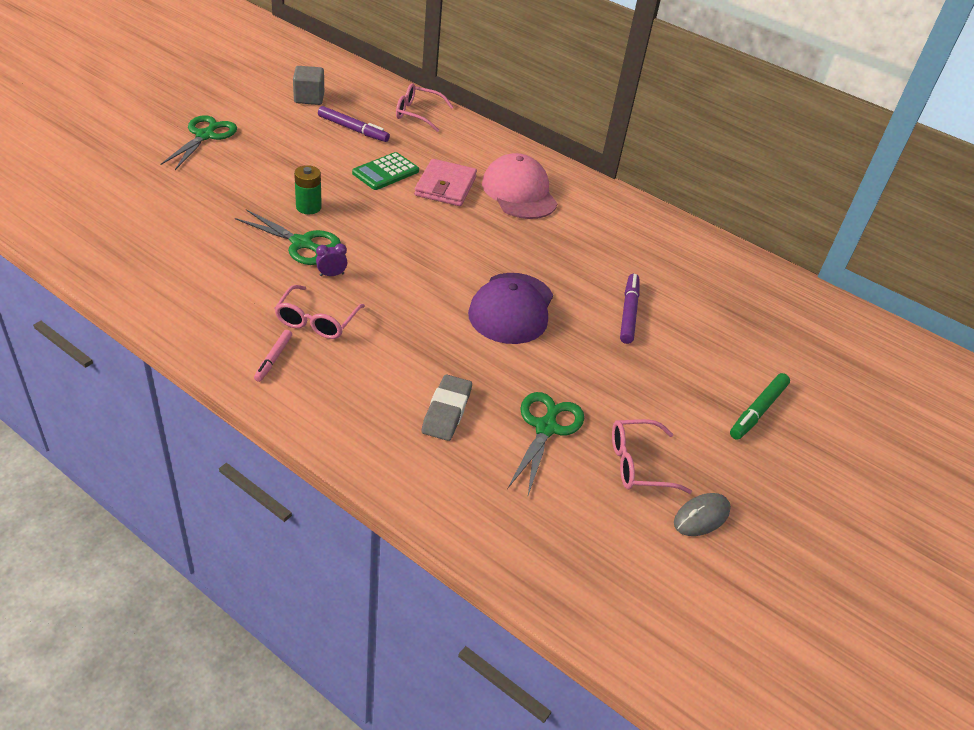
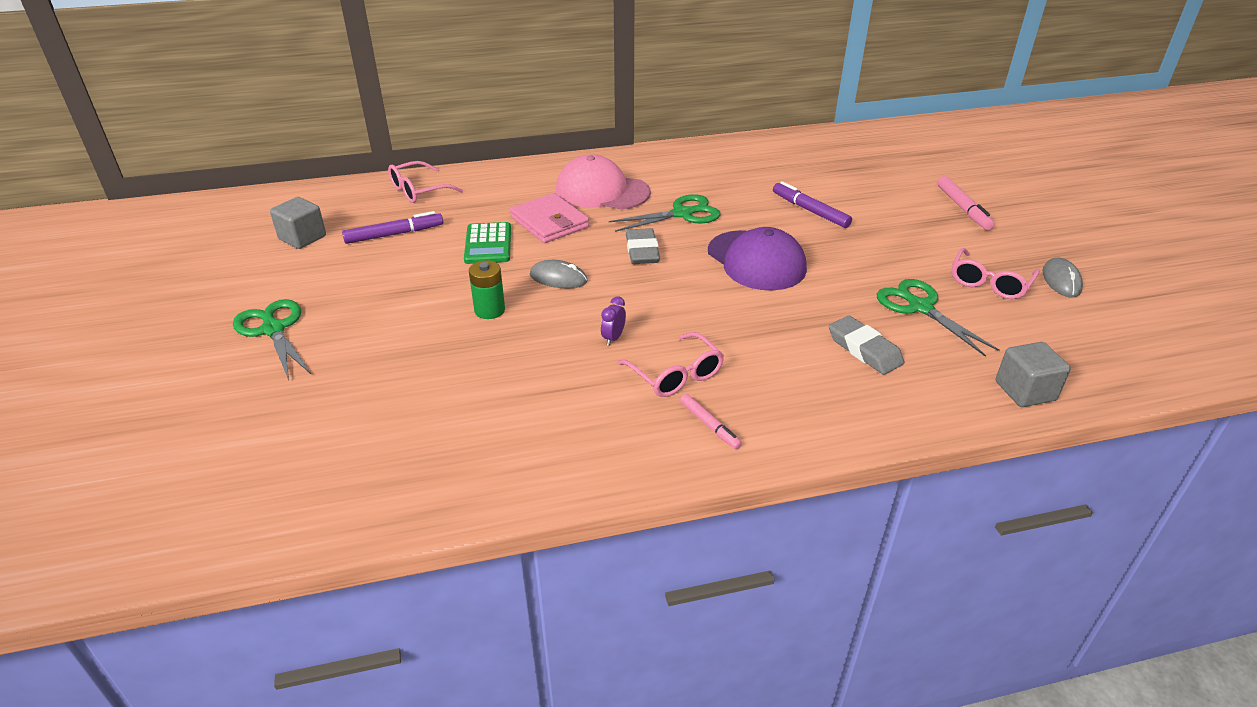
camera: 45 degrees left, 5 degrees down
green scissors [235,209,341,265] -> green scissors moved to [609,194,720,232]
green marker [730,373,790,440] -> pink marker [937,176,995,230]
none -> grey mouse [530,260,587,288]
none -> grey eraser [626,228,660,264]
none -> grey cube [996,342,1071,407]

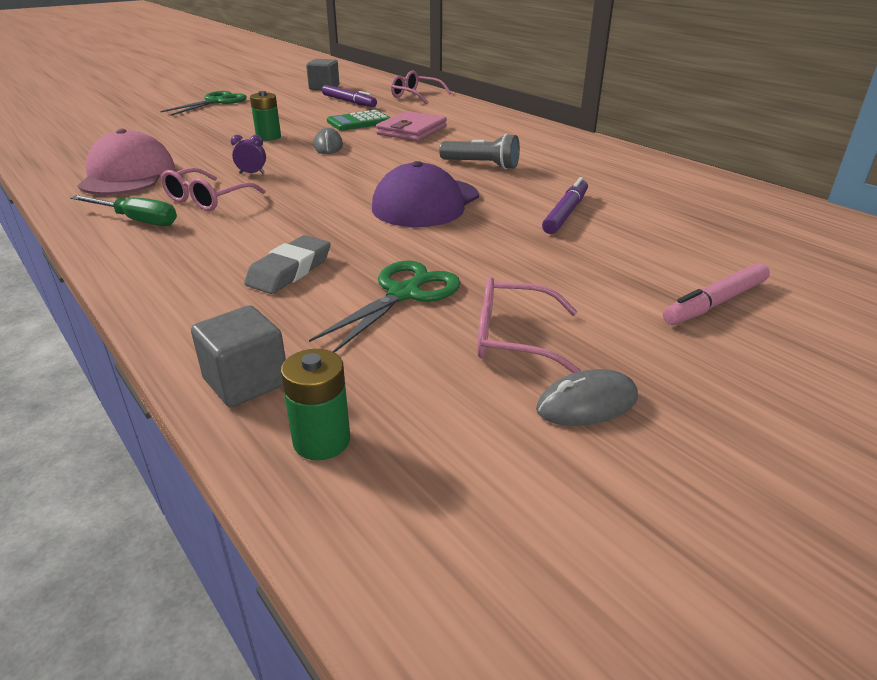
camera: 65 degrees right, 5 degrees down
pink cap [556,155,651,210] -> pink cap moved to [77,129,175,195]
green scissors [609,194,720,232] -> grey flashlight [439,133,520,170]
grey eraser [626,228,660,264] -> none
pink marker [680,394,742,449] -> green screwdriver [70,195,177,226]
none -> green battery [281,349,350,460]

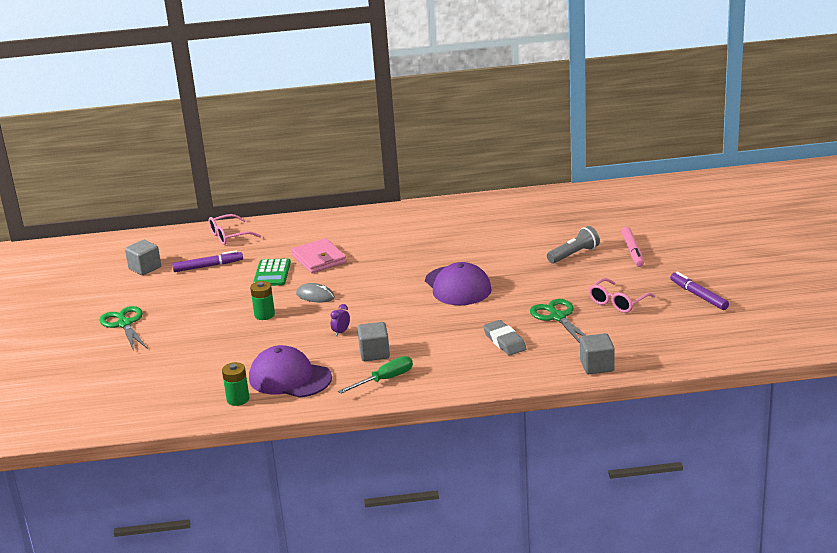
camera: 55 degrees left, 5 degrees down
pink cap [77,129,175,195] -> purple cap [249,345,332,398]
pink glasses [161,168,266,211] -> grey cube [357,322,390,361]
green battery [281,349,350,460] -> green battery moved to [222,362,249,406]
grey flashlight [439,133,520,170] -> grey flashlight moved to [547,226,600,264]
grey mouse [536,369,638,426] -> none
purple marker [542,177,588,234] -> purple marker moved to [670,272,729,310]

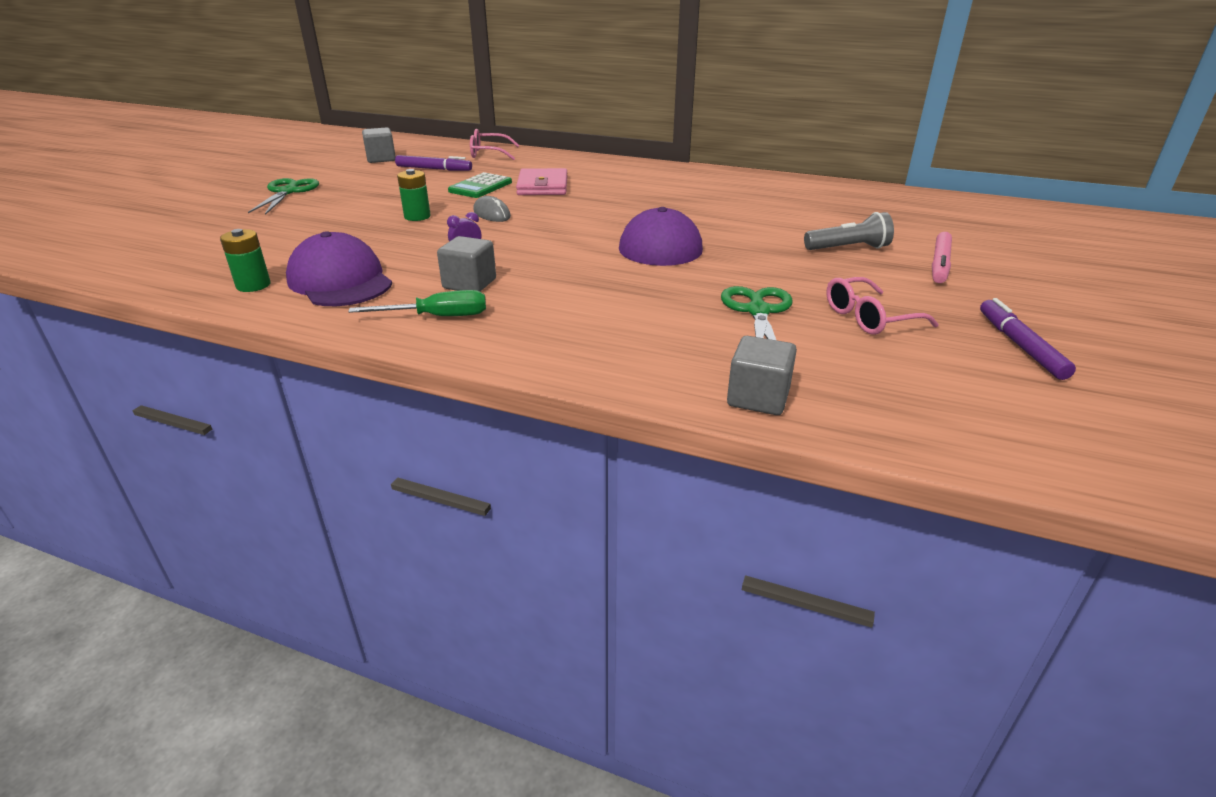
camera: 25 degrees right, 5 degrees up
grey eraser [483,320,527,355] -> none

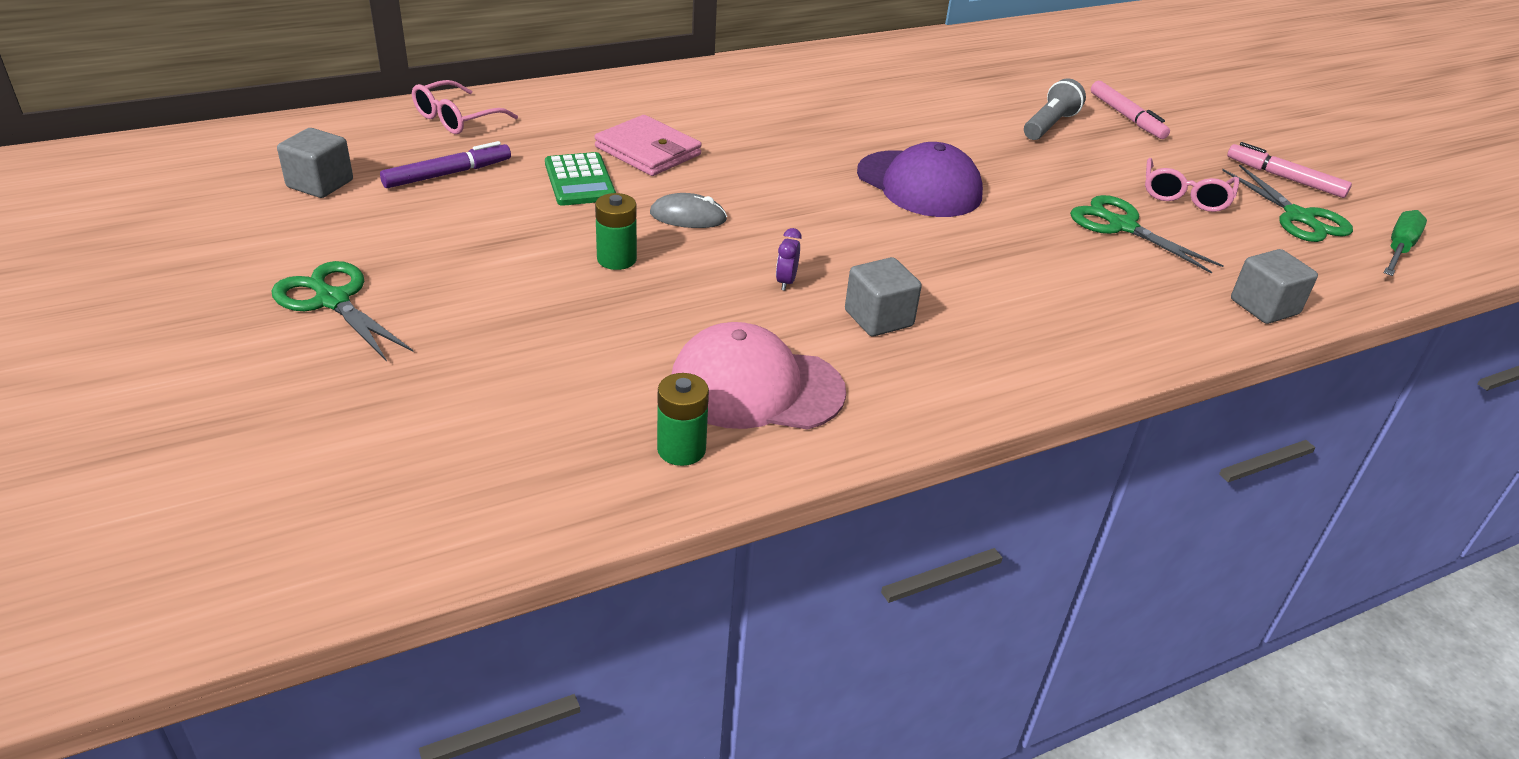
camera: 50 degrees left, 5 degrees up
purple cap [286,231,392,306] -> pink cap [671,322,846,430]
green screwdriver [348,290,486,316] -> green screwdriver moved to [1384,210,1427,276]
purple marker [980,298,1076,380] -> pink marker [1227,142,1352,198]
none -> green scissors [1222,164,1353,242]

